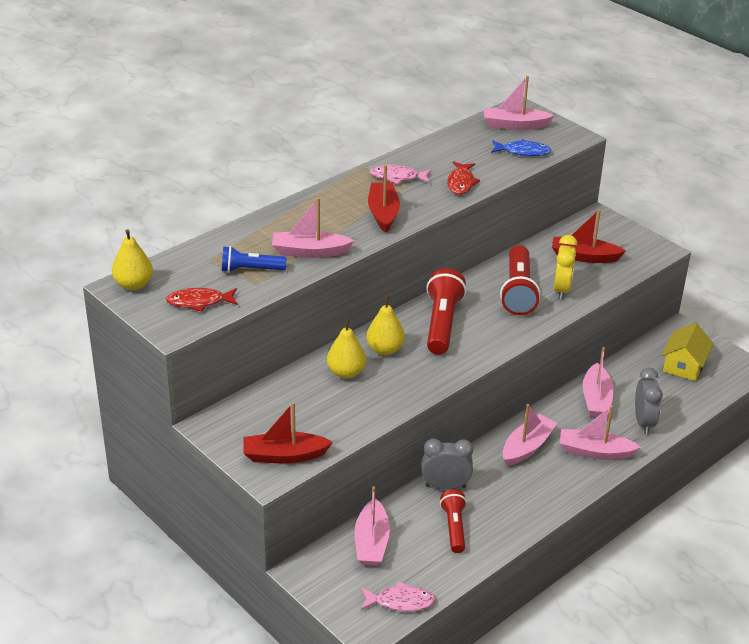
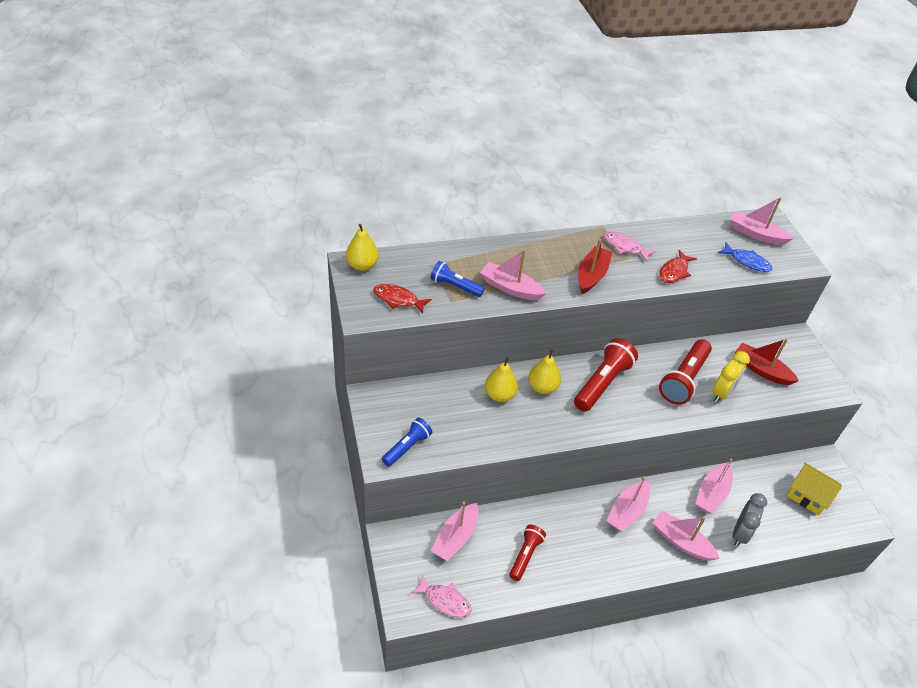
camera: 25 degrees right, 10 degrees up
red boat [244,402,333,463] -> blue flashlight [382,418,432,467]
grey clock [422,438,473,490] -> none
pink boat [503,404,557,466] -> pink boat turned 150 degrees clockwise [606,476,650,532]
yellow house [662,323,714,381] -> yellow house turned 75 degrees clockwise [787,463,842,516]

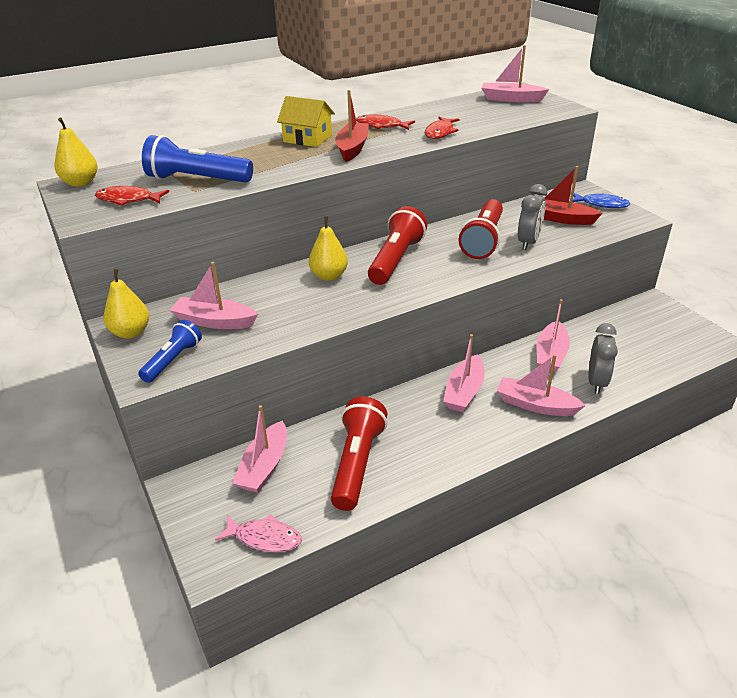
camera: 10 degrees left, 10 degrees down
blue flashlight [430,261,485,297] -> blue flashlight [142,135,253,183], size x1.62
pink boat [480,250,546,300] -> pink boat moved to [170,262,258,329]
yellow pear [485,357,518,402] -> yellow pear moved to [104,269,149,338]
red flashlight [509,525,546,581] -> red flashlight [331,397,387,511], size x1.62
pink fish [604,232,656,262] -> red fish [356,114,415,130]
yellow clock [713,351,750,402] -> grey clock [518,184,547,250]
blue fish [718,242,772,272] -> blue fish moved to [573,193,630,208]
yellow house [787,463,842,516] -> yellow house moved to [277,96,335,147]

